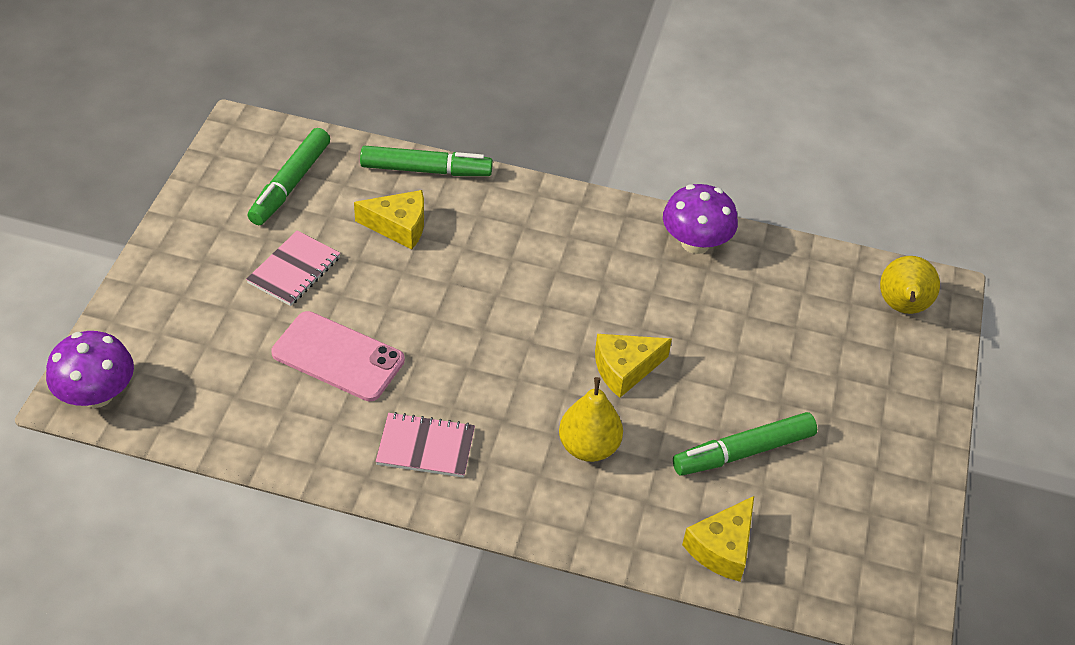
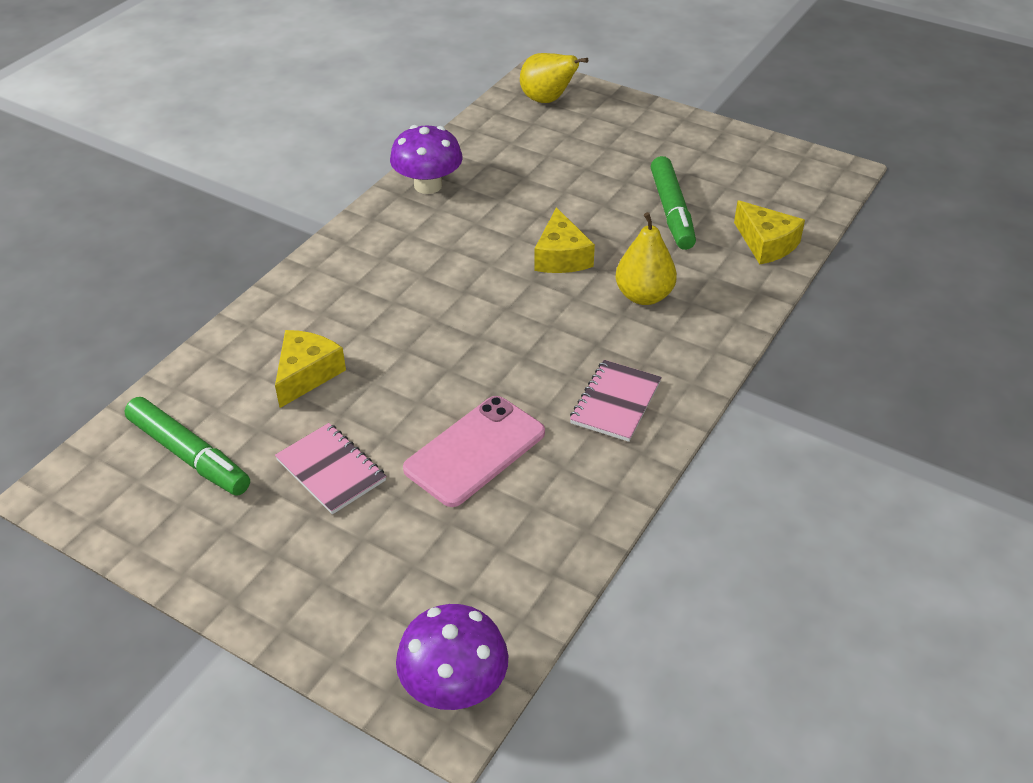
camera: 70 degrees left, 5 degrees down
green marker [360,146,493,176] -> none

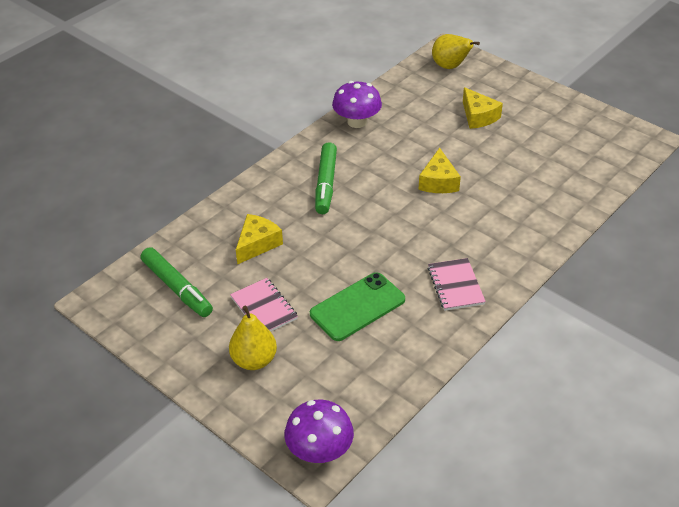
camera: 10 degrees right, 0 degrees up
pink phone [403,396,545,507] -> green phone [310,272,405,341]
pink notebook [570,360,662,442] -> pink notebook turned 45 degrees counterclockwise [428,258,486,311]
yellow pear [615,212,677,305] -> yellow pear moved to [229,306,277,370]
green marker [651,156,696,250] -> green marker moved to [315,142,337,214]
yellow cheese [734,200,805,264] -> yellow cheese moved to [463,87,503,129]

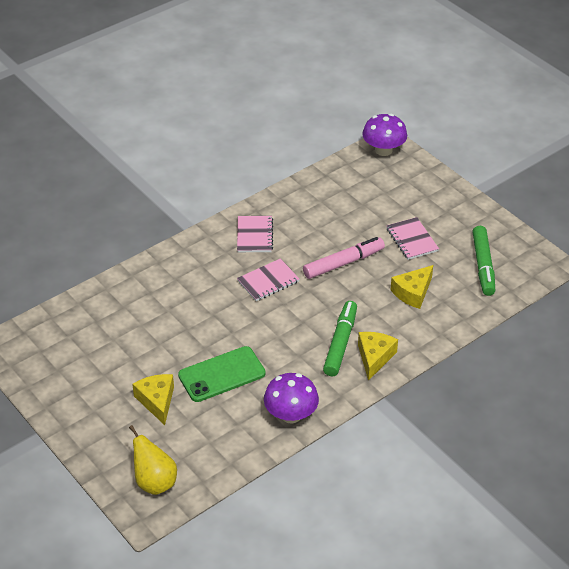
camera: 170 degrees left, 0 degrees up
green marker [141,247,213,317] -> green marker turned 150 degrees counterclockwise [472,226,495,296]
yellow pear [229,306,277,370] -> none
green phone [310,272,405,341] -> green phone moved to [178,346,266,402]
yellow cheese [418,148,461,193] -> yellow cheese moved to [358,332,398,381]
none -> pink notebook [237,258,300,301]
none -> pink marker [303,237,385,279]

